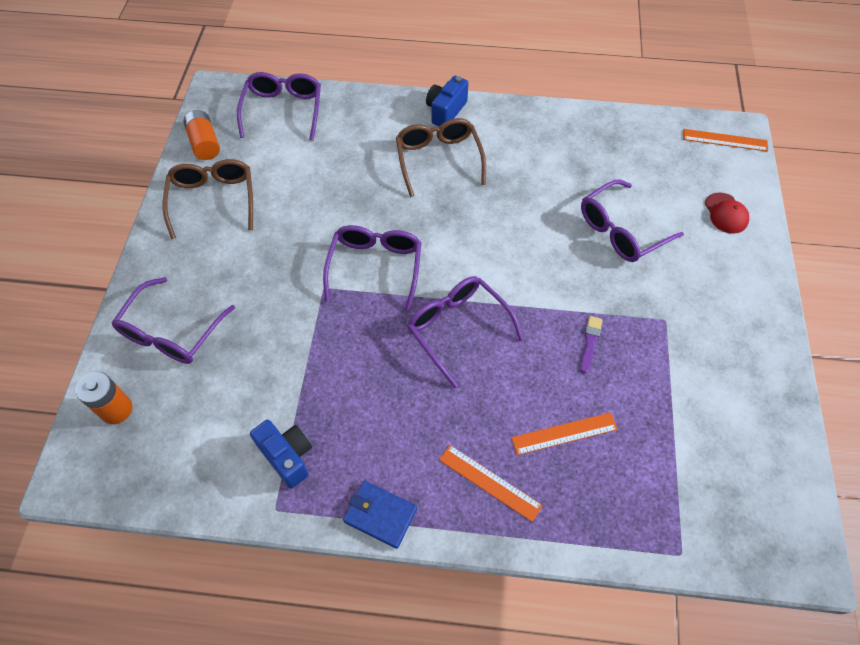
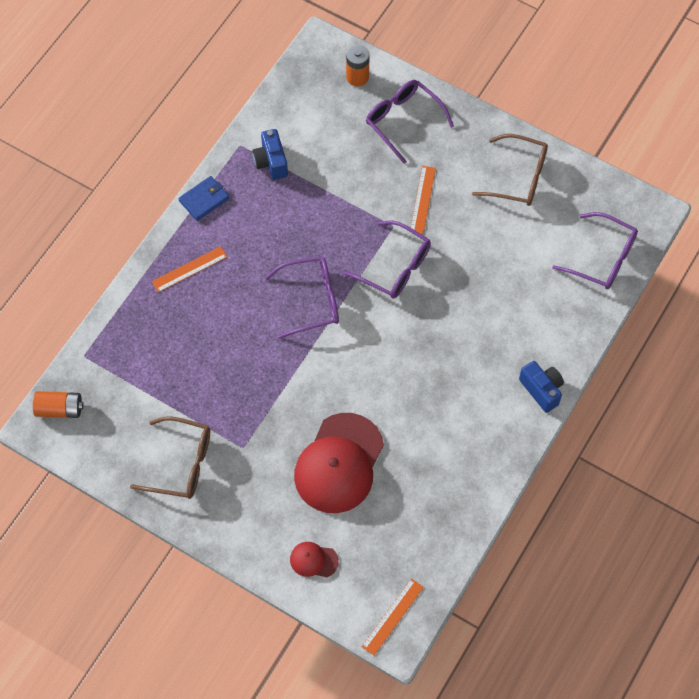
camera: 115 degrees right, 5 degrees up
orange battery [183,110,220,160] -> orange battery moved to [33,391,83,418]
blue camera [250,420,312,488] -> blue camera turned 90 degrees clockwise [252,129,288,180]
brown glasses [396,118,486,197] -> brown glasses moved to [130,416,210,499]
orange ruler [511,412,618,455] -> orange ruler moved to [410,166,436,234]
purple brush [580,316,603,374] -> none
purple glasses [581,179,684,262] -> red cap [294,413,384,513]

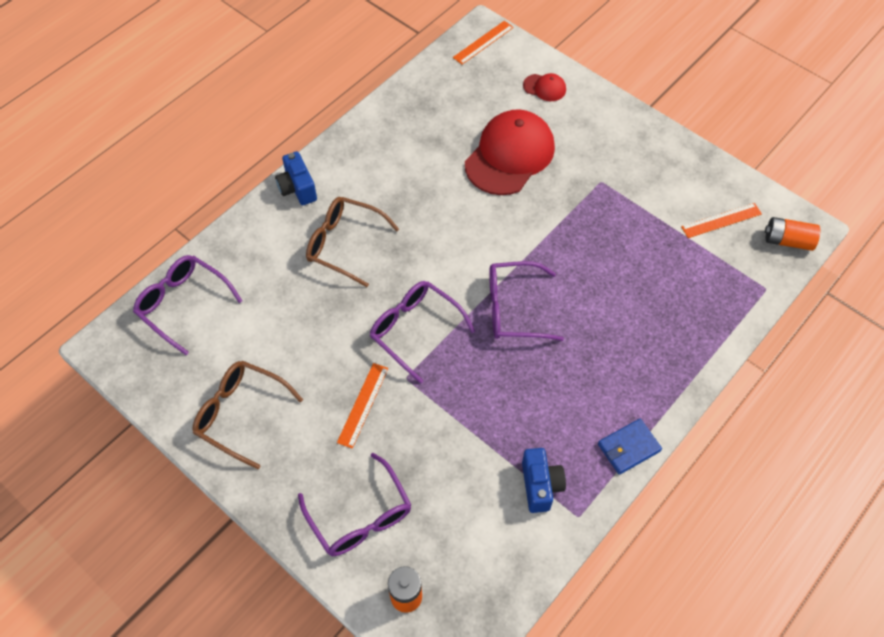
camera: 170 degrees left, 5 degrees down
brown glasses [130,416,210,499] -> brown glasses moved to [306,197,399,287]
orange ruler [152,246,227,292] -> orange ruler moved to [681,203,762,238]

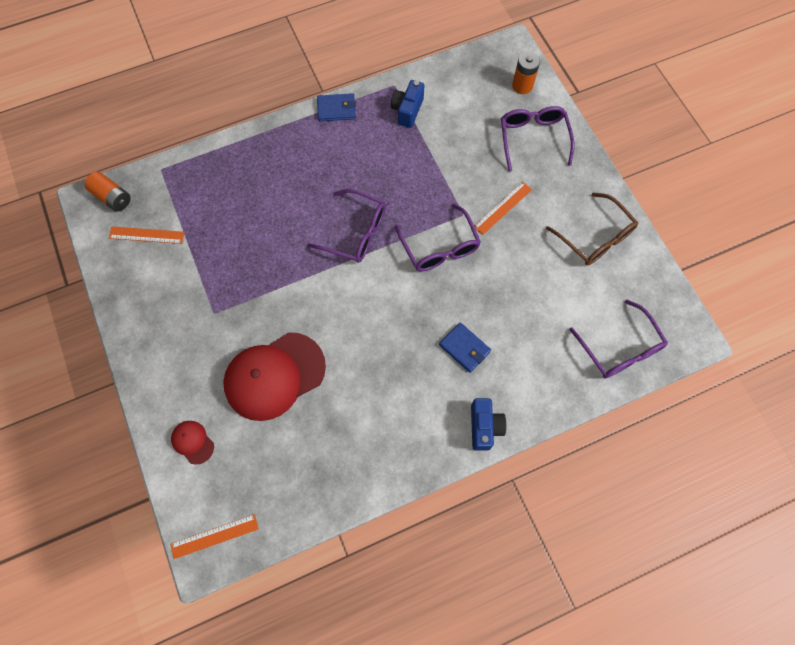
camera: 155 degrees left, 10 degrees up
brown glasses [306,197,399,287] -> blue wallet [439,322,491,373]

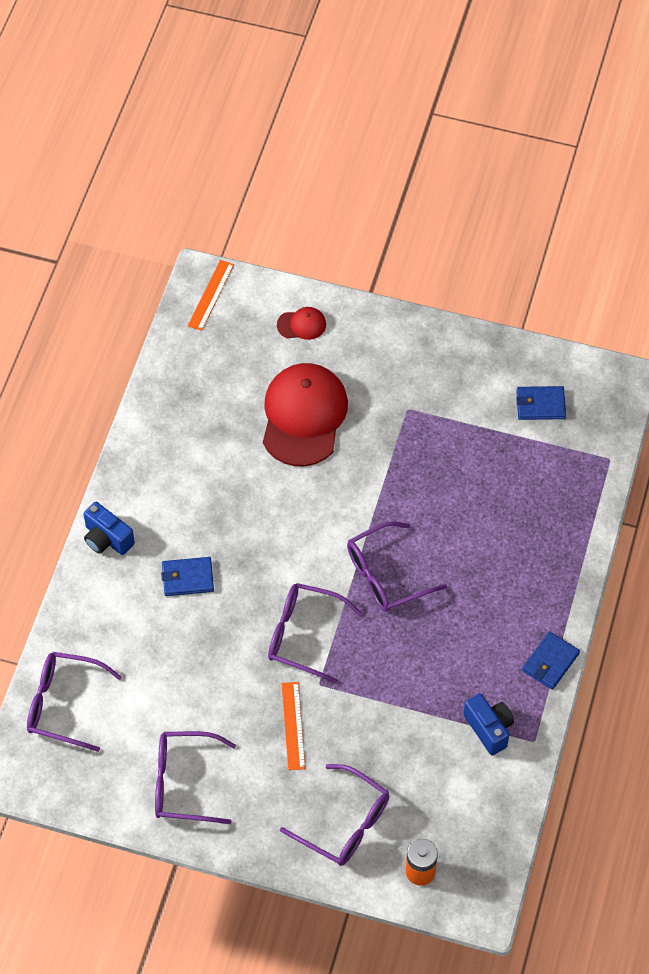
camera: 130 degrees right, 10 degrees down
orange battery [85,172,131,212] -> none
orange ruler [109,227,185,244] -> blue wallet [516,386,566,420]
brown glasses [546,193,638,266] -> purple glasses [155,731,236,824]

